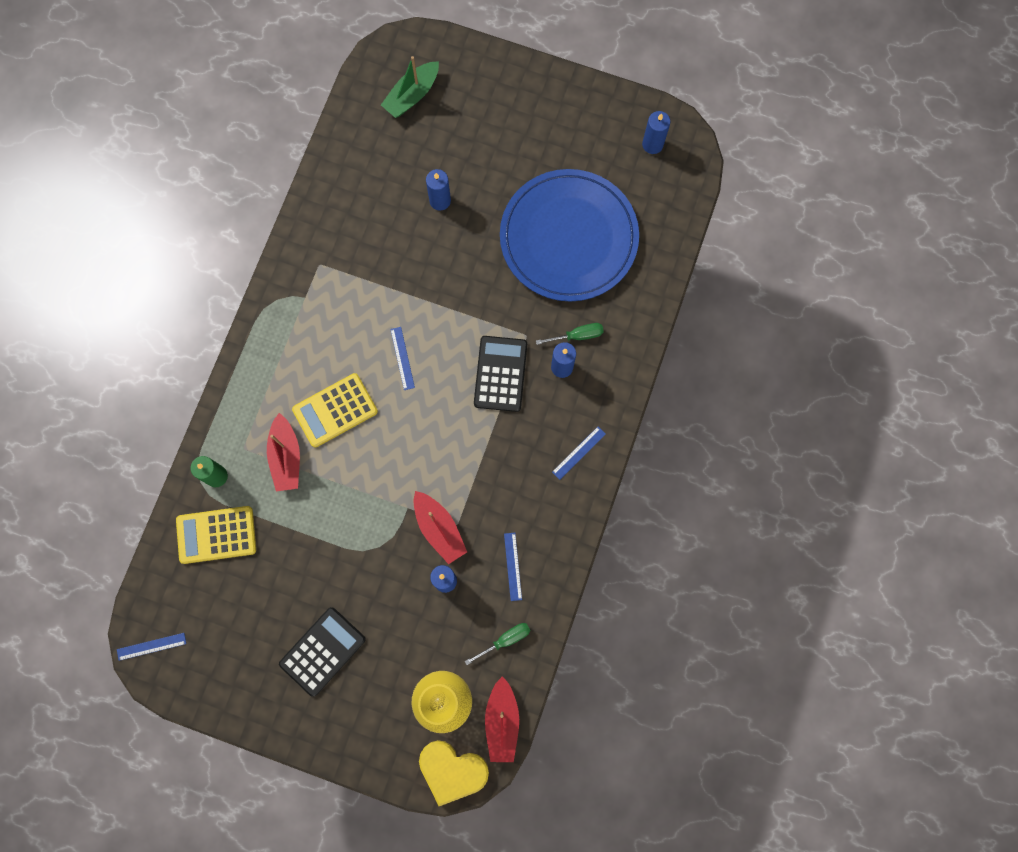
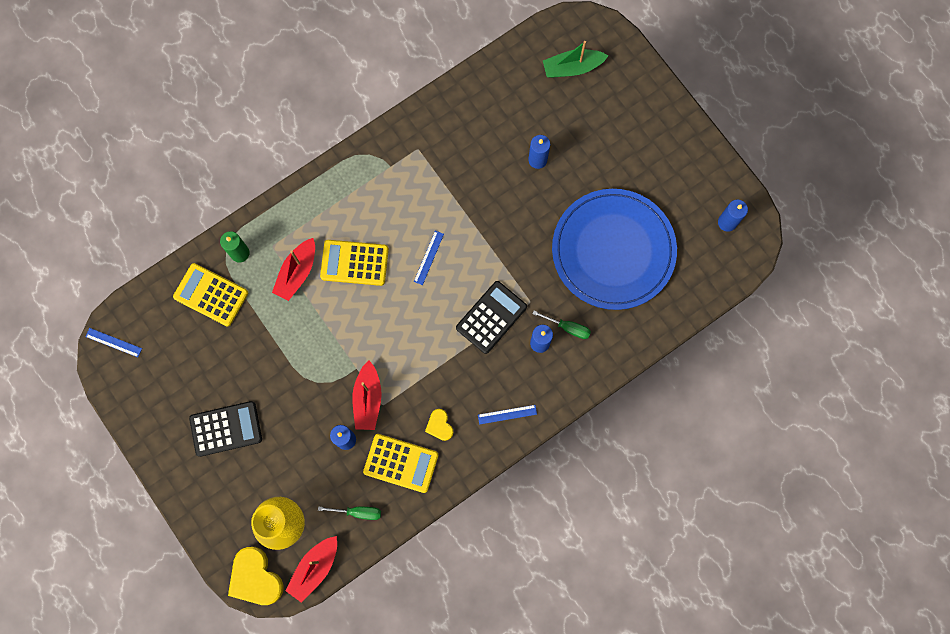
camera: 35 degrees right, 0 degrees up
blue ruler [504,533,522,601] -> yellow calculator [363,434,438,493]
none -> yellow heart [425,409,454,441]

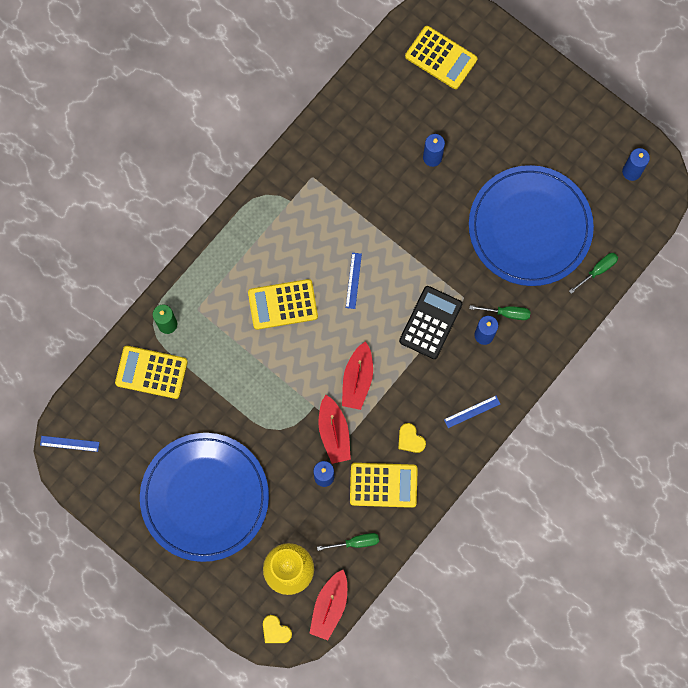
camera: 15 degrees left, 0 degrees up
black calculator [189,401,262,457] -> blue plate [140,433,269,562]
yellow heart [228,547,284,605] -> yellow heart [263,615,292,643], size x0.54
red boat [272,238,315,301] -> red boat moved to [342,341,373,410]
green boat [543,41,609,78] -> yellow calculator [405,26,477,89]
none -> green screwdriver [569,253,618,294]

